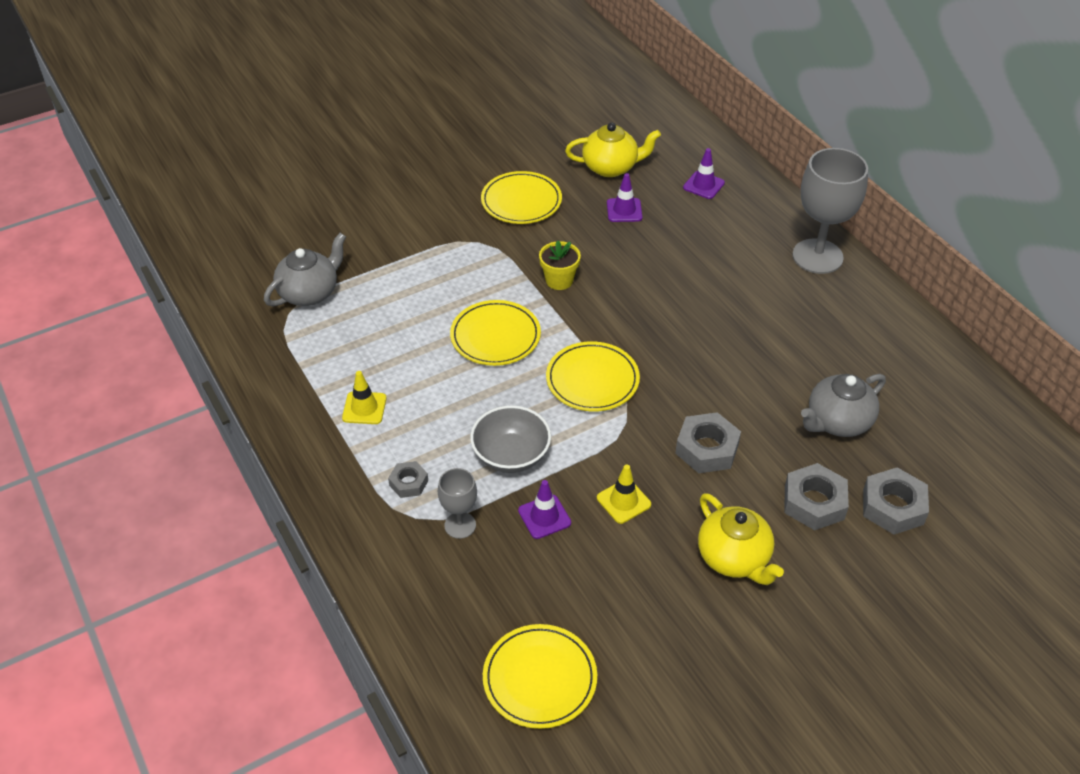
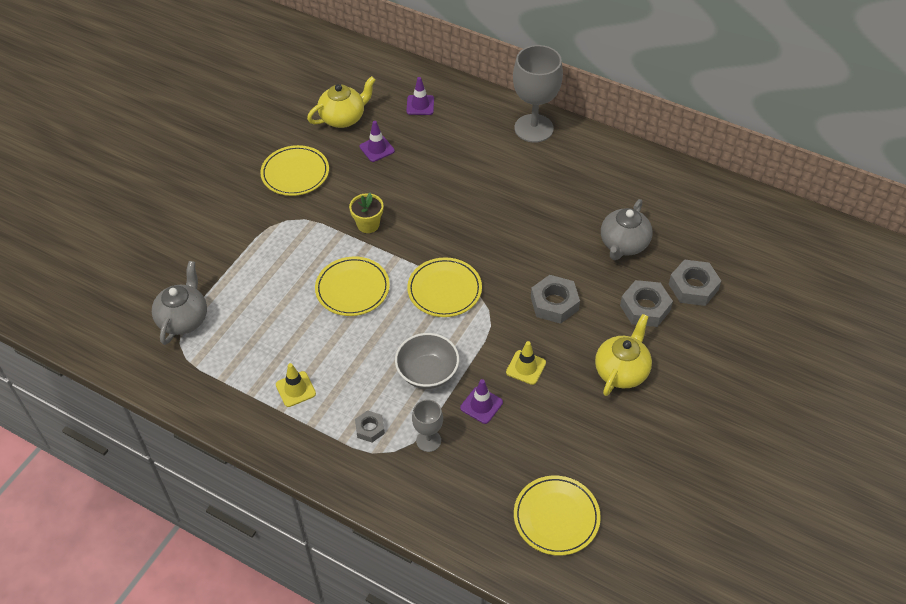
camera: 30 degrees left, 5 degrees up
yellow teapot [698,493,784,585] -> yellow teapot turned 90 degrees counterclockwise [595,314,652,396]

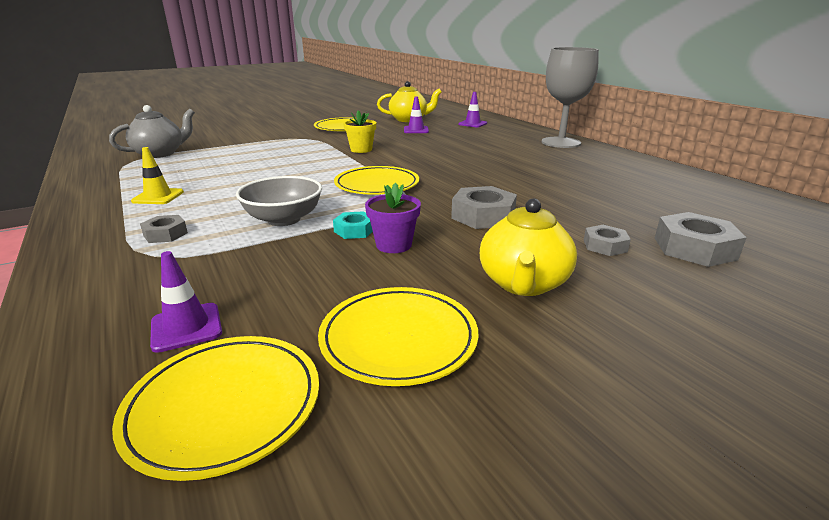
camera: 30 degrees right, 25 degrees down
yellow plate [315,257,390,316] -> yellow plate moved to [318,287,479,386]
grey goblet [412,399,443,452] -> none
purple traffic cone [460,379,503,424] -> purple traffic cone moved to [150,251,222,353]
yellow traffic cone [506,341,546,385] -> purple flower pot [365,183,421,253]
yellow teapot [595,314,652,396] -> yellow teapot turned 135 degrees clockwise [480,198,577,296]
grey teapot [601,199,652,260] -> none
grey nut [620,280,673,327] -> grey nut [584,225,631,256], size x0.58
none -> turquoise nut [333,211,373,239]

